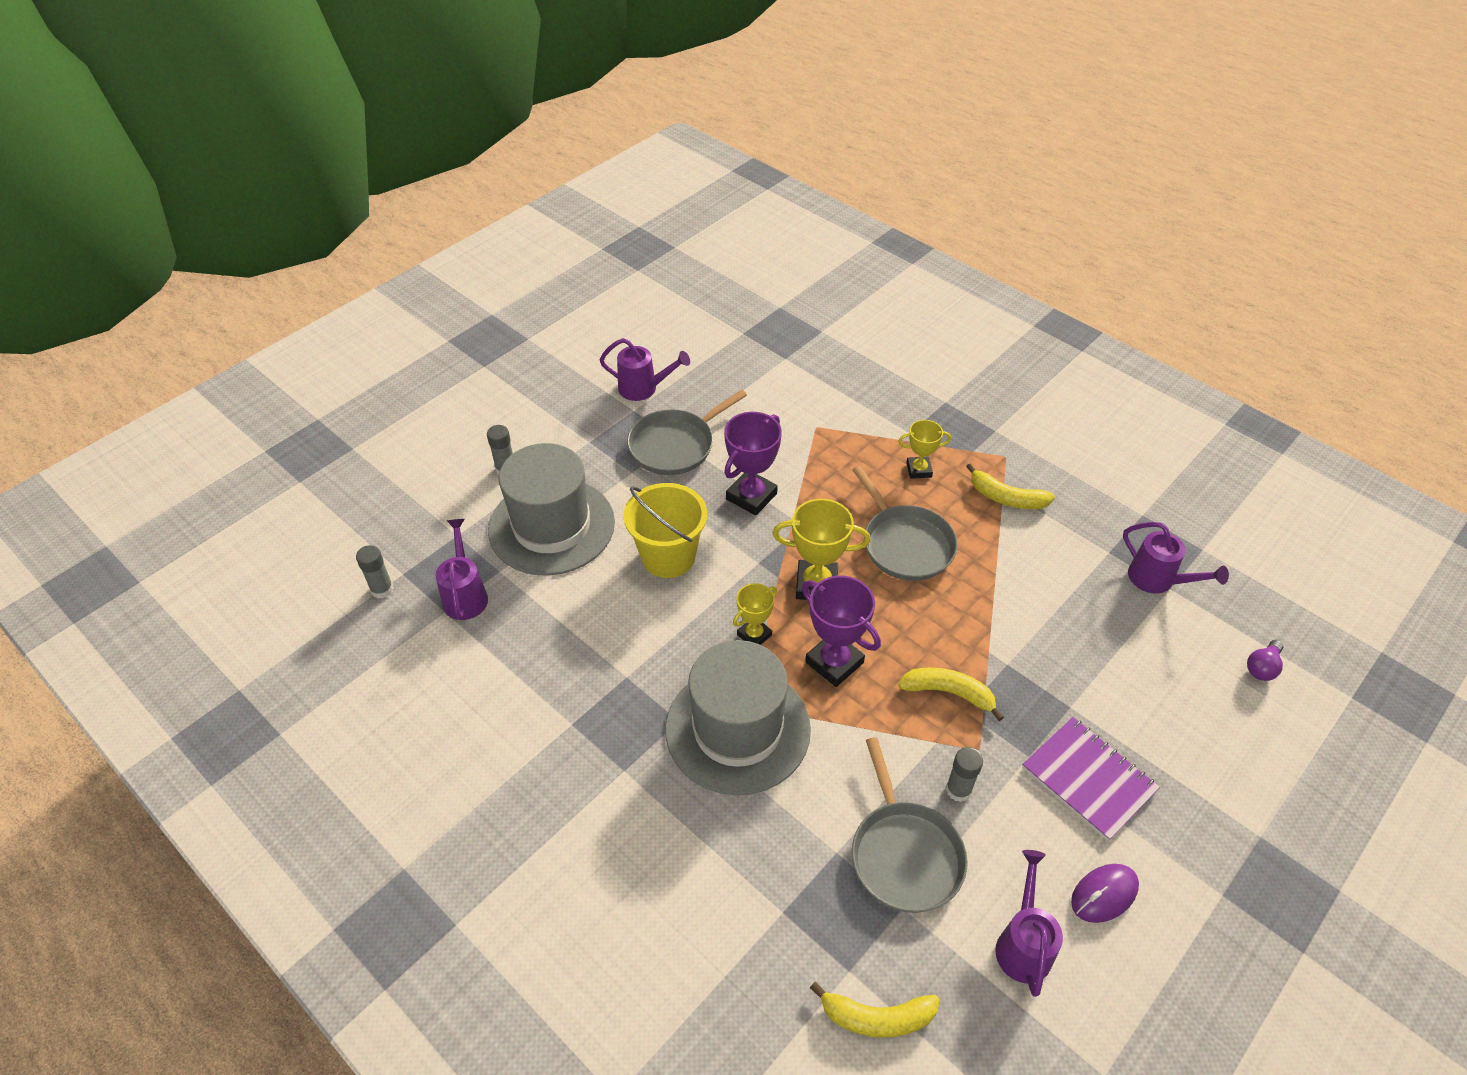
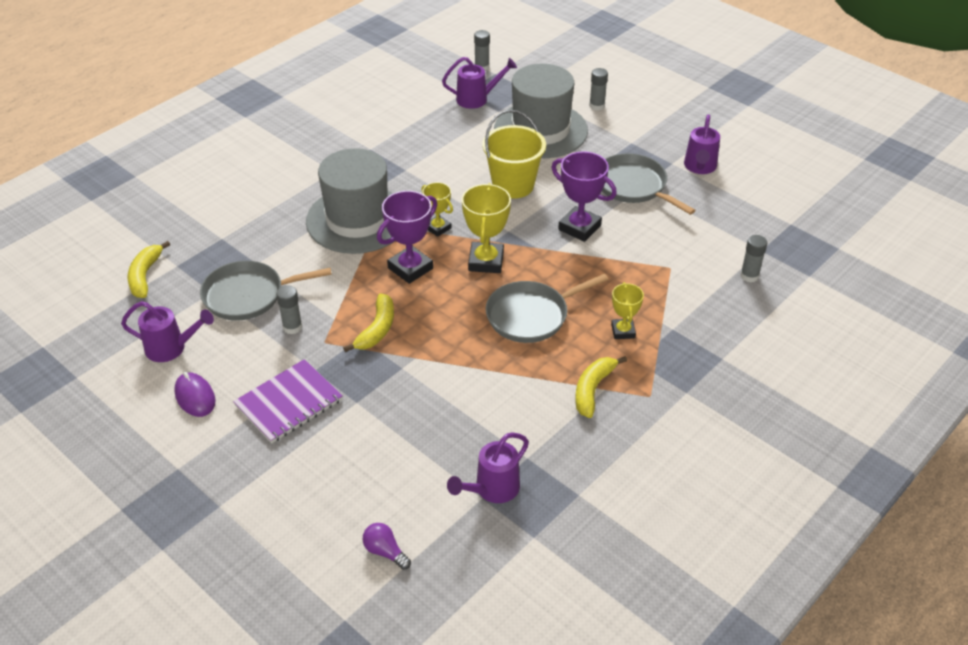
camera: 90 degrees right, 5 degrees down
none -> grey glue stick [740,235,767,283]

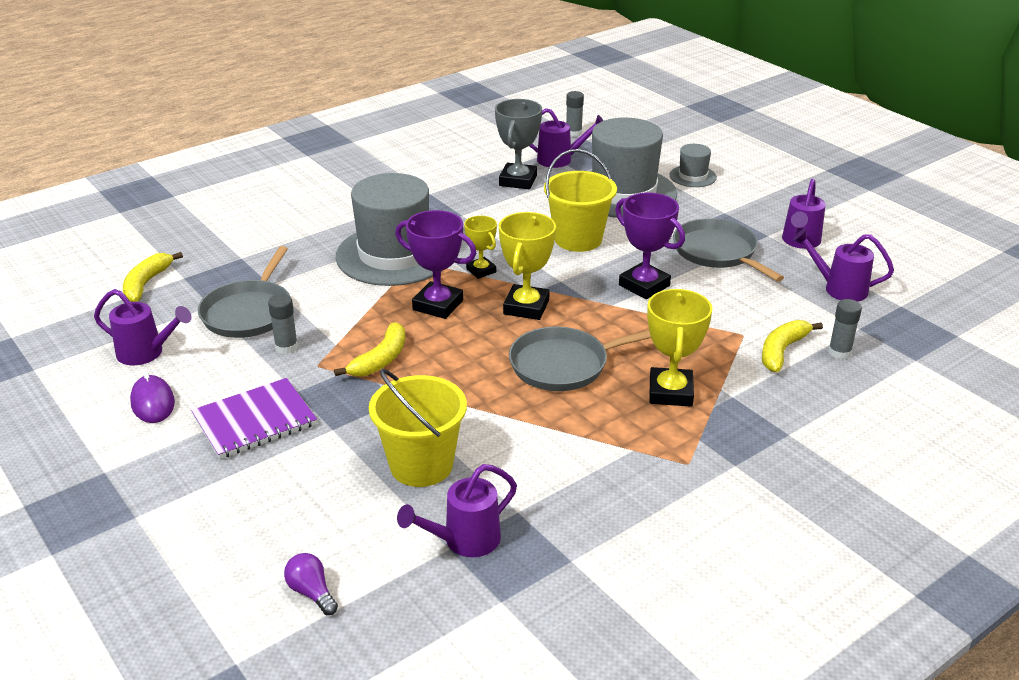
camera: 10 degrees right, 10 degrees down
grey pan [200,261,332,321] -> grey pan turned 75 degrees counterclockwise [198,246,290,338]
purple trophy [377,191,437,284] -> purple trophy turned 60 degrees clockwise [395,210,476,319]
yellow banana [575,356,627,418] -> yellow banana moved to [762,320,823,372]
grey glue stick [589,68,608,111] -> grey hat [670,144,717,187]
yellow trophy [611,282,644,339] -> yellow trophy [647,289,713,407], size x1.64
none -> yellow bucket [369,369,467,487]
none -> grey trophy [495,99,542,189]
none -> purple watering can [793,228,894,302]

